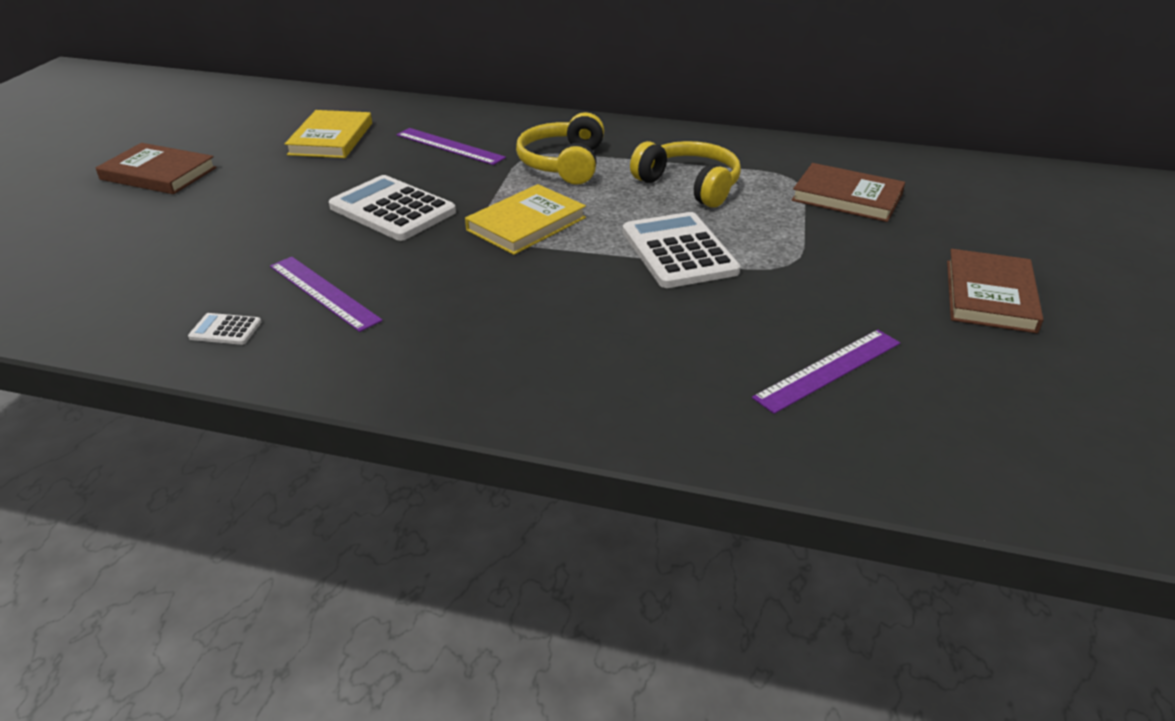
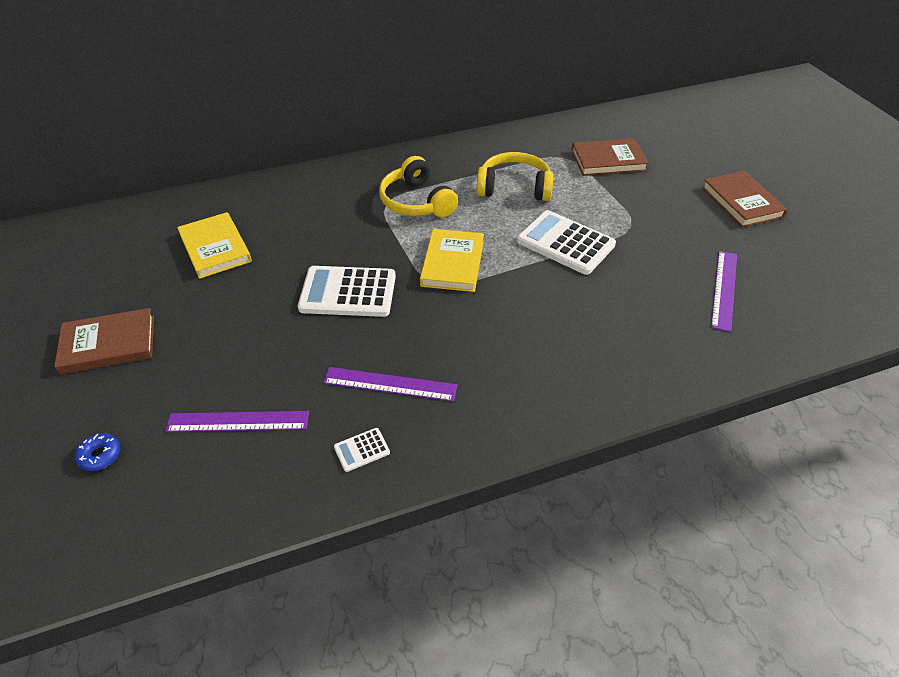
camera: 35 degrees left, 10 degrees up
purple ruler [397,128,506,165] -> purple ruler moved to [165,411,309,432]
none -> blue donut [75,433,120,471]

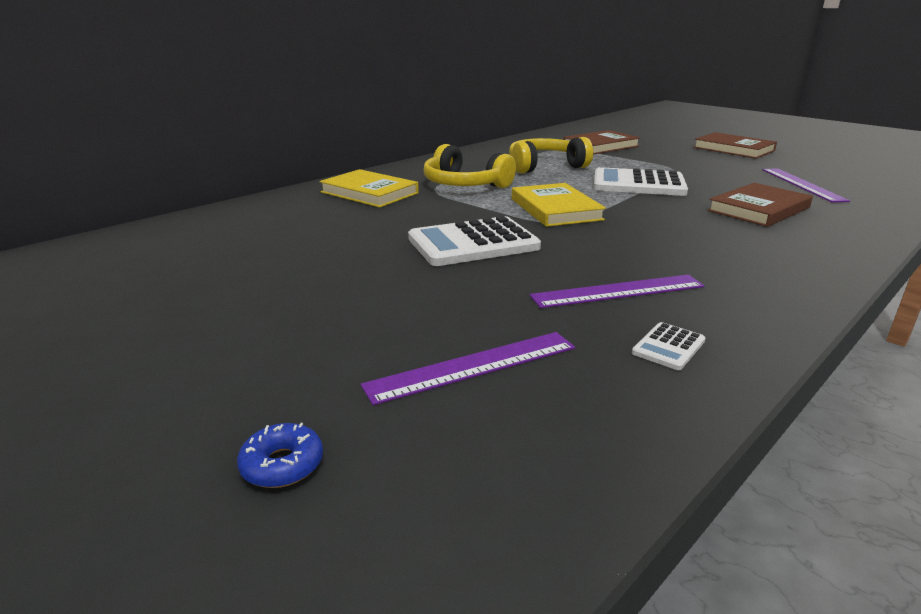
camera: 25 degrees left, 20 degrees down
brown book [54,308,154,375] -> brown book moved to [707,183,813,227]
yellow book [177,212,252,279] -> yellow book moved to [319,169,419,208]

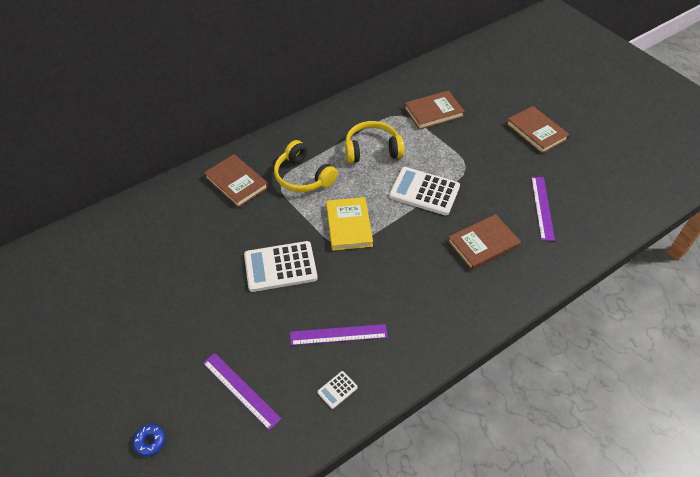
camera: 10 degrees right, 25 degrees up
yellow book [319,169,419,208] -> brown book [204,154,268,208]
purple ruler [361,332,575,405] -> purple ruler turned 60 degrees clockwise [203,353,281,430]

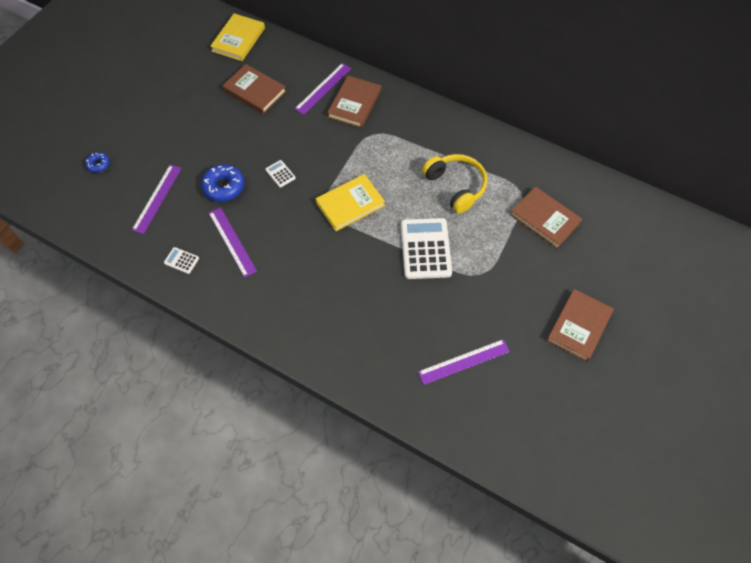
camera: 65 degrees right, 10 degrees up
white calculator [244,241,318,292] -> white calculator [265,160,296,188], size x0.44
yellow headphones [274,140,338,192] -> none
brown book [447,214,521,271] -> brown book moved to [222,64,286,114]
none -> blue donut [201,164,244,202]
none -> yellow book [210,13,265,61]
none -> purple ruler [295,63,351,115]

